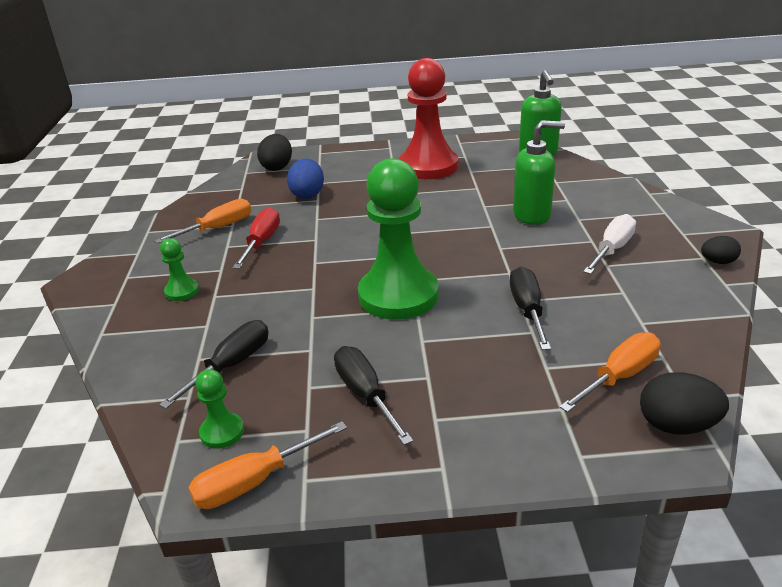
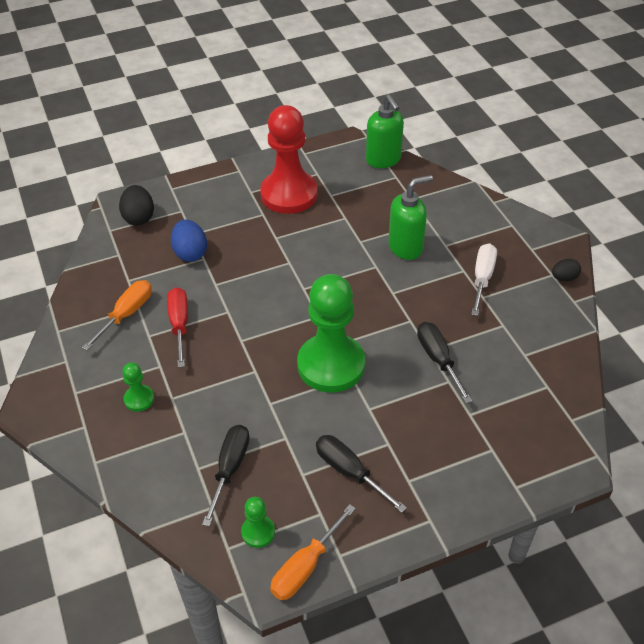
camera: 20 degrees left, 15 degrees up
orange screwdriver [559,332,660,412] -> none
black egg [640,372,729,435] -> none

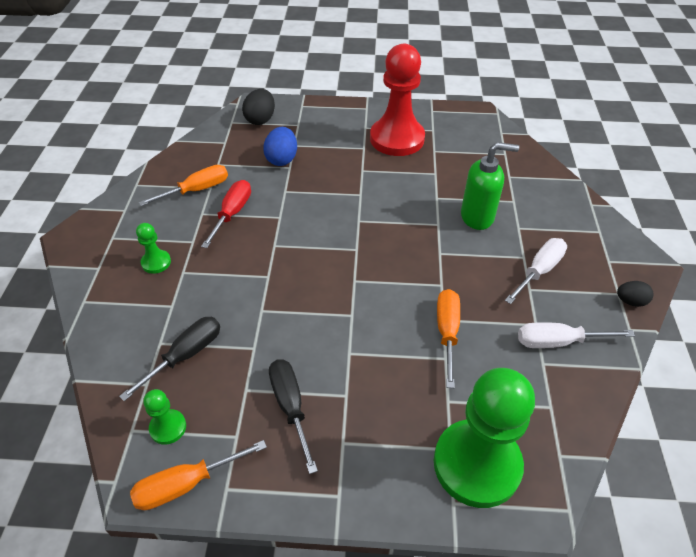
camera: 25 degrees right, 0 degrees up
green pawn [297,274,365,393] -> green pawn moved to [434,368,535,508]
green soap dispenser [366,94,404,168] -> none
black screwdriver [417,322,472,403] -> orange screwdriver [437,289,460,388]
none -> white screwdriver [518,322,635,348]

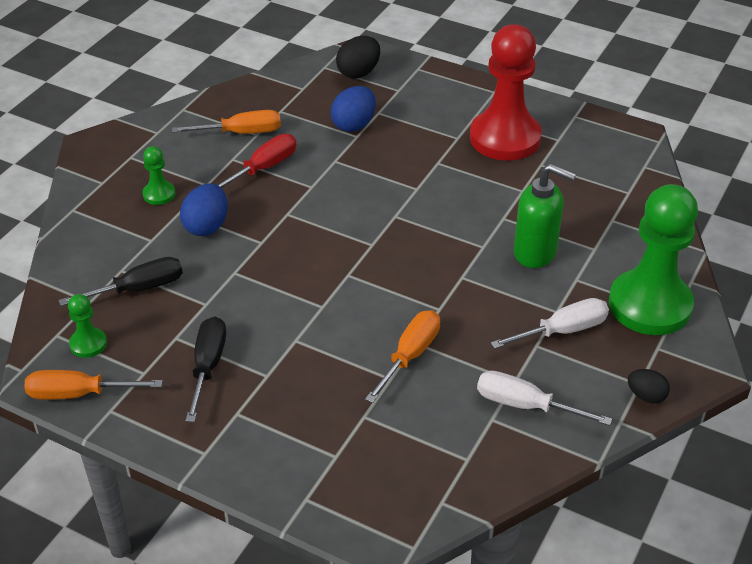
camera: 25 degrees right, 5 degrees down
green pawn [434,368,535,508] -> green pawn moved to [609,184,698,335]
none -> blue egg [180,184,228,236]

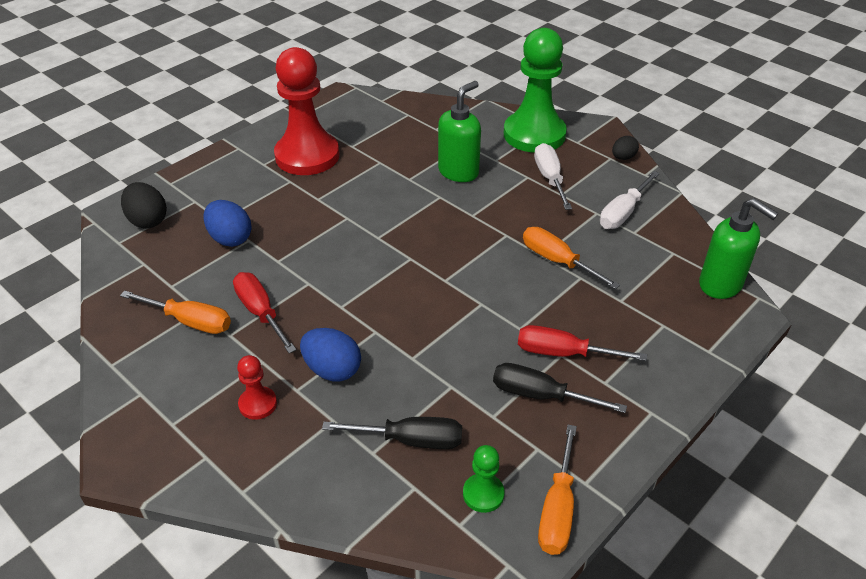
camera: 75 degrees left, 0 degrees up
black screwdriver [58,257,183,306] -> black screwdriver turned 105 degrees clockwise [322,417,462,449]
green pawn [143,146,175,205] -> red pawn [237,355,277,420]
orange screwdriver [172,110,281,134] -> orange screwdriver turned 105 degrees clockwise [120,291,231,334]
none -> red screwdriver [518,325,647,361]
none -> green soap dispenser [699,198,778,299]

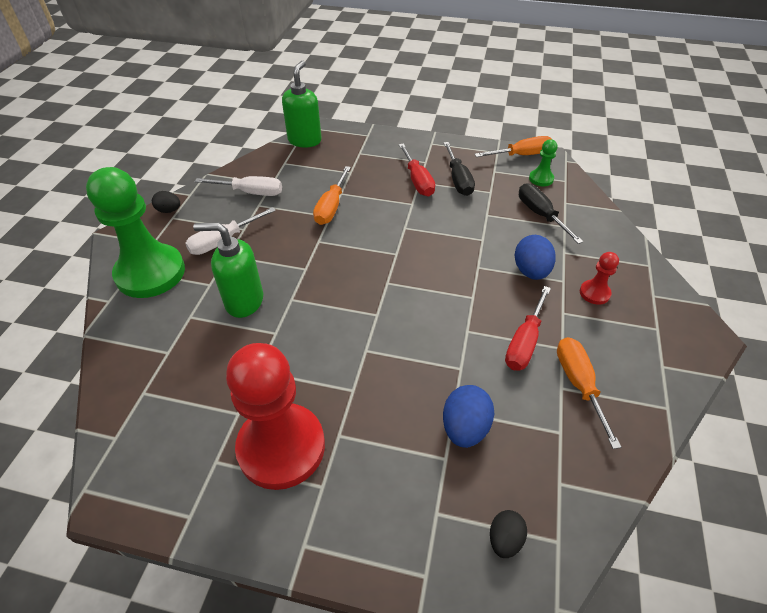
camera: 120 degrees left, 5 degrees up
black egg [121,182,167,229] -> black egg [490,510,527,558], size x0.62

